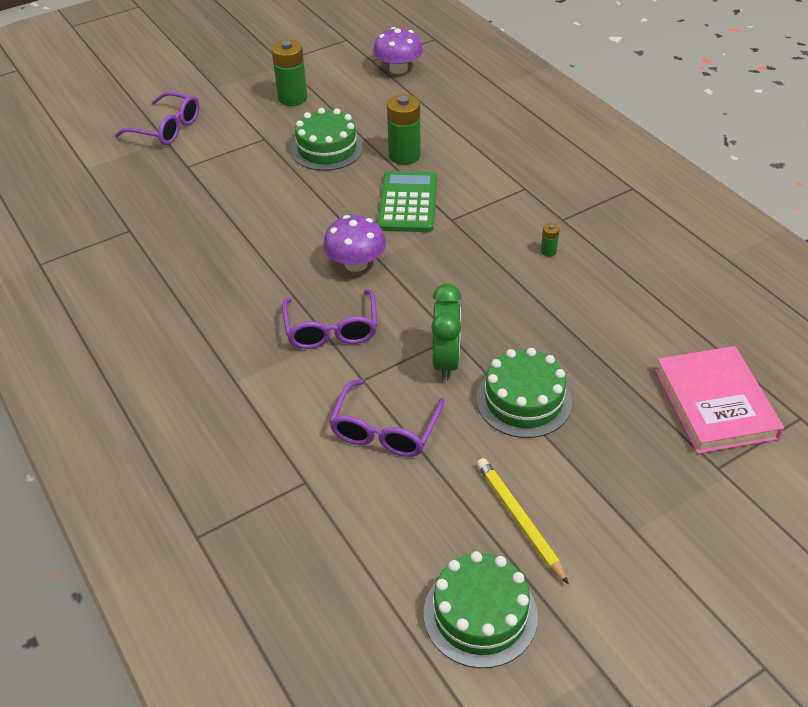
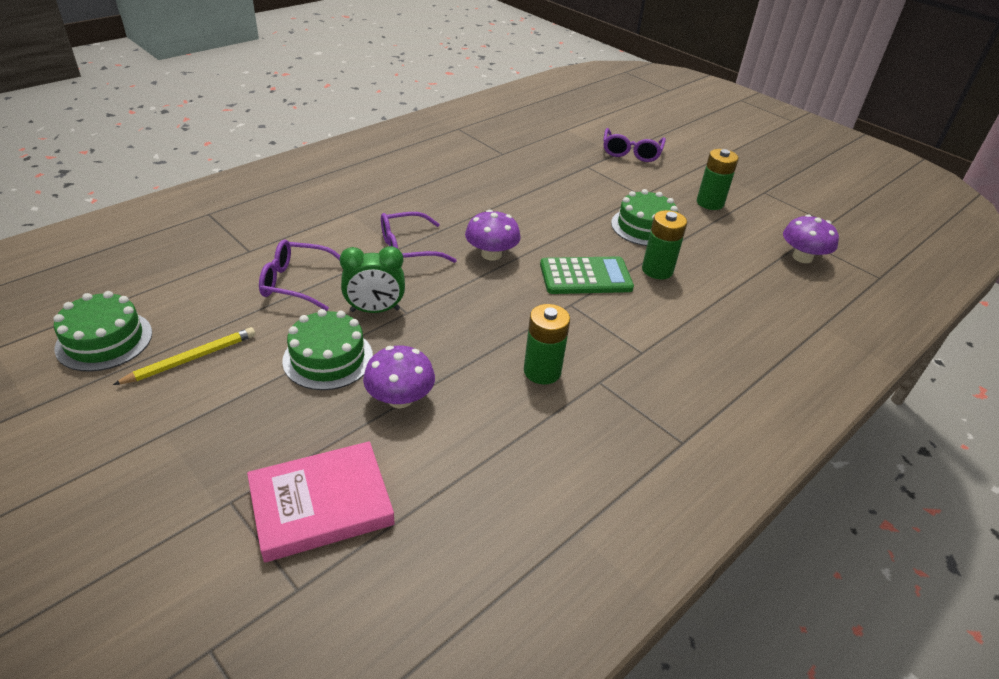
camera: 75 degrees right, 5 degrees down
green battery [541,223,559,257] -> green battery [524,304,570,384], size x2.24
none -> purple mushroom [363,346,435,409]

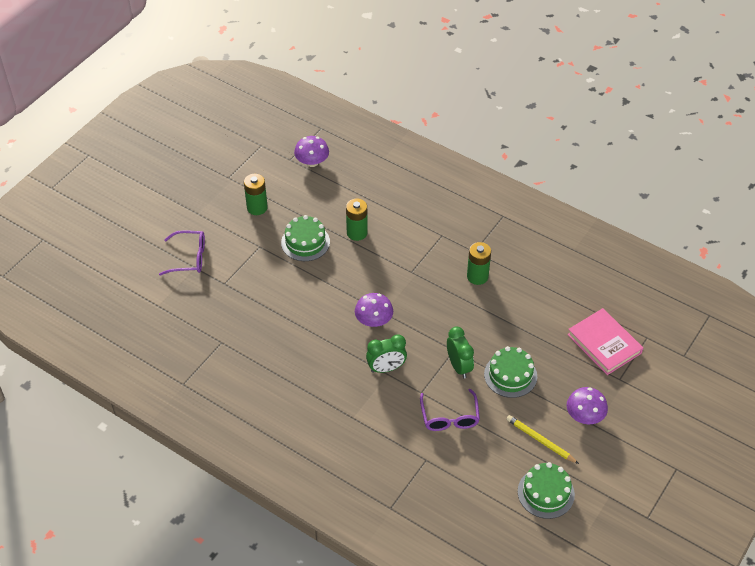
camera: 100 degrees left, 10 degrees up
purple mushroom [363,346,435,409] -> purple mushroom moved to [567,387,608,424]
purple glasses [381,212,457,263] -> green clock [366,334,407,373]
green calculator [540,256,634,294] -> none

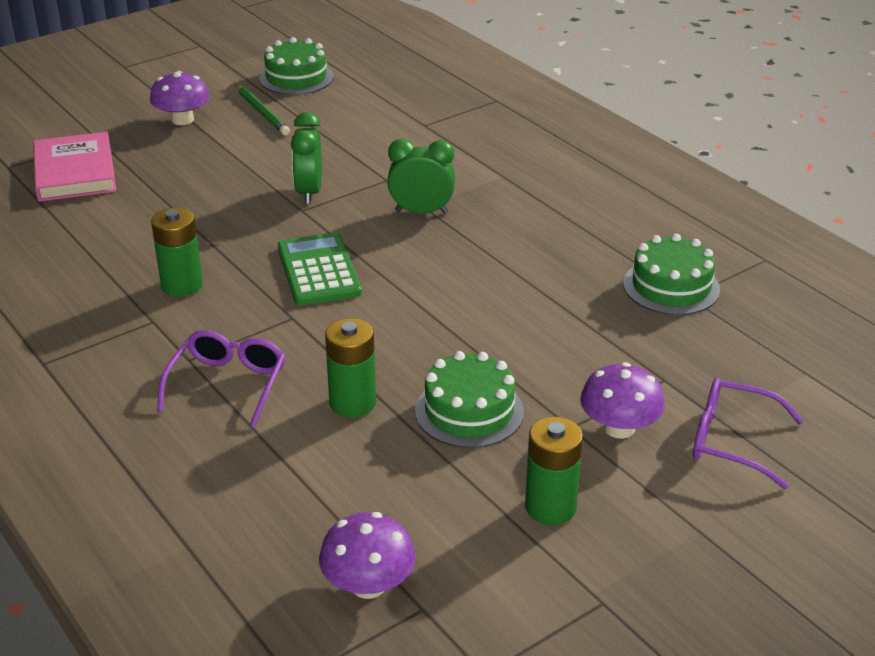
camera: 160 degrees left, 15 degrees down
purple mushroom [355,293,393,327] -> purple mushroom moved to [580,362,665,439]
purple glasses [420,389,480,431] -> purple glasses moved to [157,330,285,428]
green cake [484,346,537,398] -> green cake moved to [623,234,720,315]
yellow pencil [506,415,579,464] -> green pencil [235,84,290,135]
none -> green calculator [278,232,362,306]

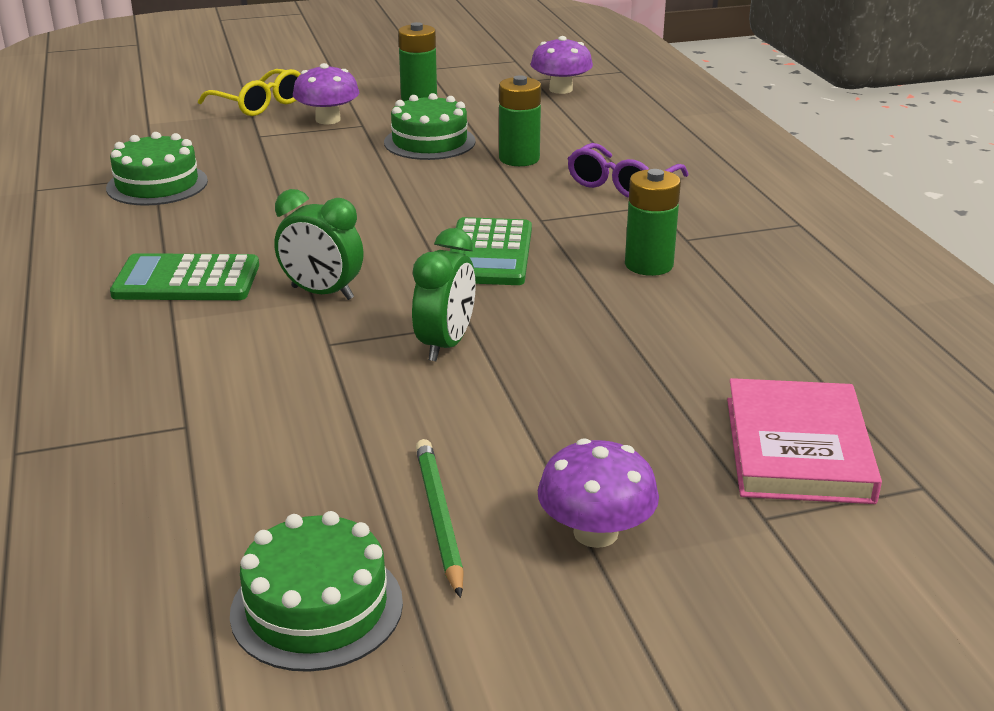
camera: 160 degrees left, 5 degrees down
purple glasses [693,377,804,489] -> yellow glasses [198,69,301,116]
none -> green calculator [110,253,259,300]

